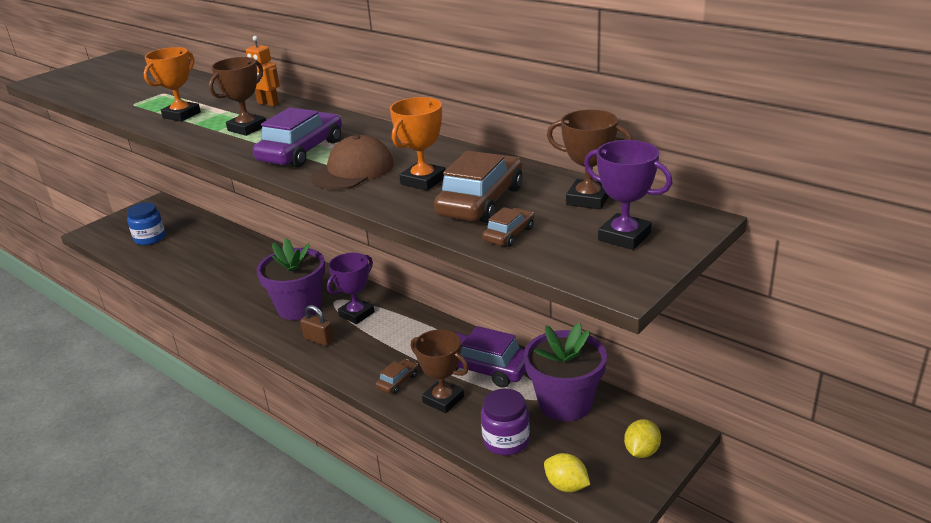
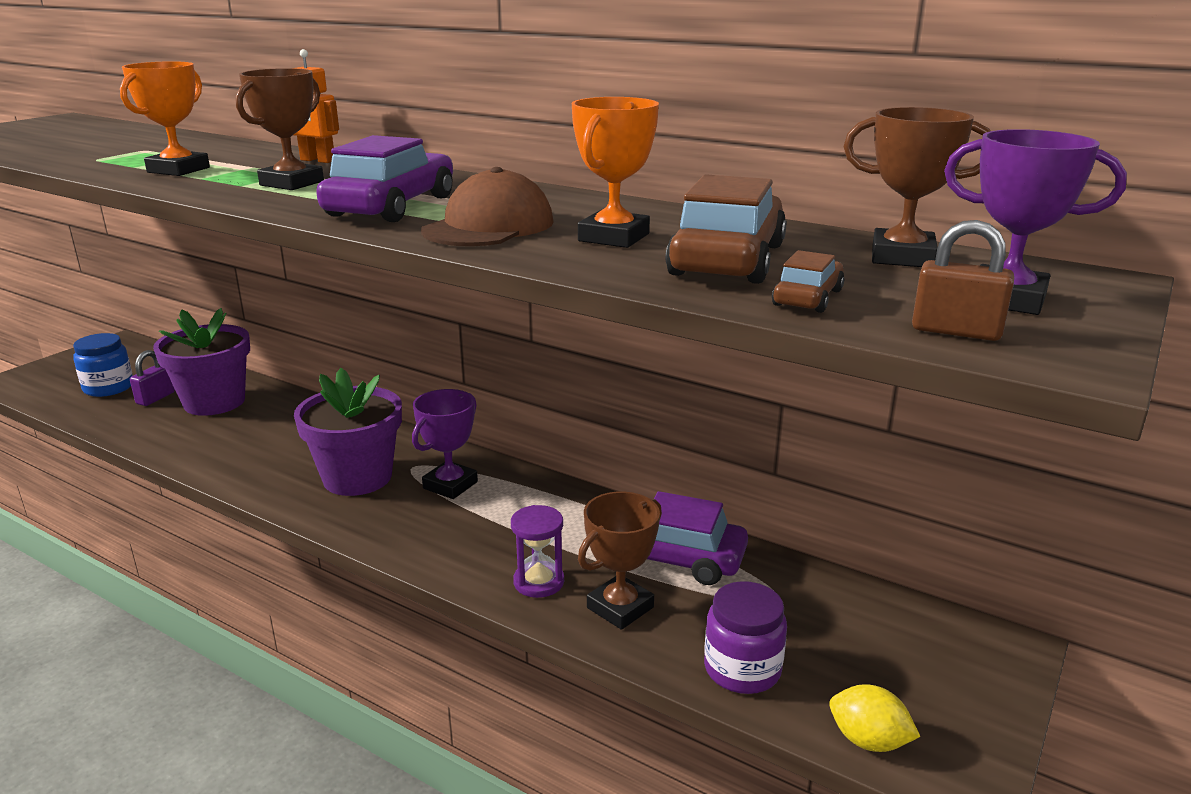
camera: 10 degrees left, 5 degrees down
brown padlock [301,305,334,346] -> brown padlock moved to [912,220,1014,341]
brown car [376,359,418,394] -> purple hourglass [511,505,564,598]
brown trophy [411,329,469,413] -> brown trophy turned 75 degrees counterclockwise [578,492,662,630]
purple flower pot [524,323,607,421] -> purple flower pot moved to [153,308,250,416]
yellow lemon [624,419,661,458] -> none
none -> purple padlock [130,350,175,406]

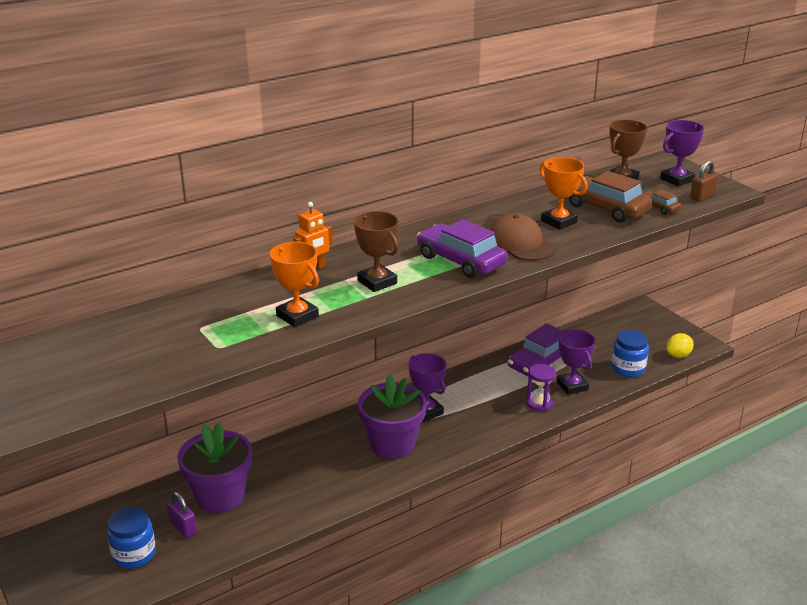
camera: 65 degrees left, 5 degrees up
brown trophy [578,492,662,630] -> purple trophy [556,329,596,395]
purple jar [704,581,787,694] -> blue jar [611,330,649,377]

